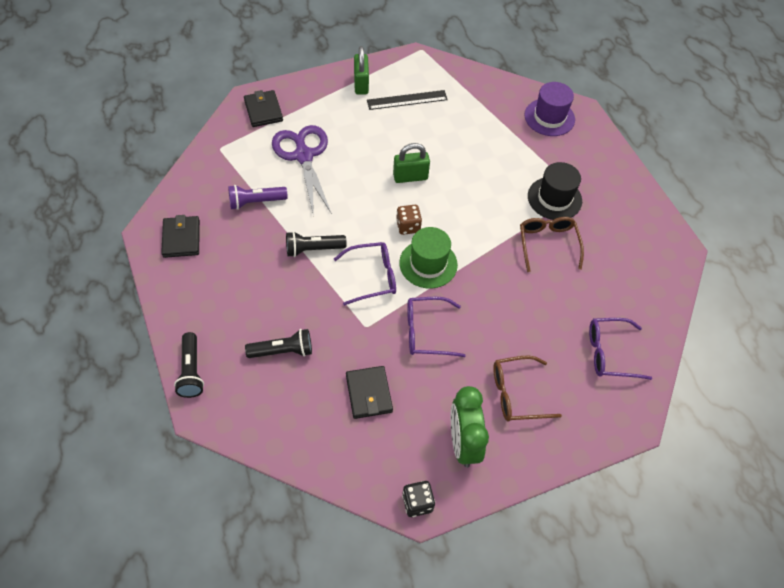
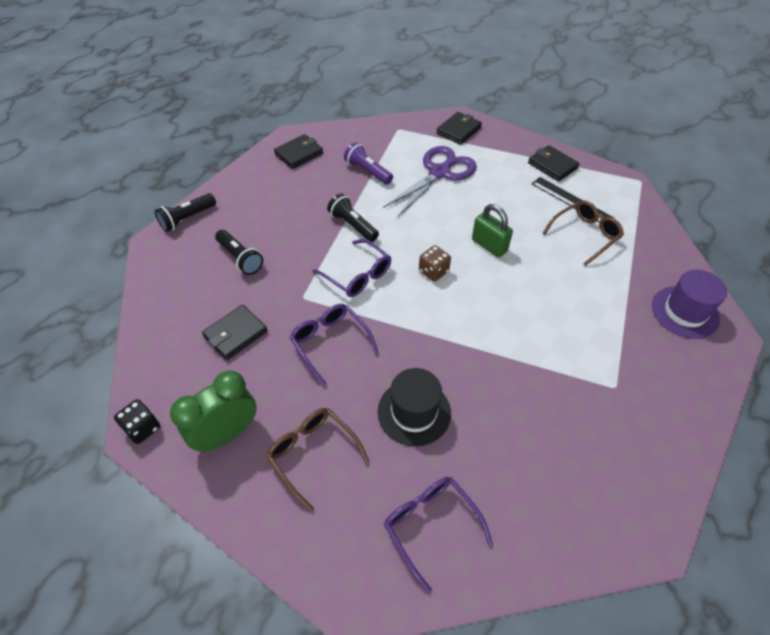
camera: 60 degrees right, 5 degrees down
green padlock [354,46,369,94] -> black wallet [528,145,580,182]
green hat [399,227,458,288] -> none
brown glasses [520,217,584,272] -> brown glasses moved to [542,200,624,266]
black hat [528,162,582,220] -> black hat moved to [378,368,451,446]

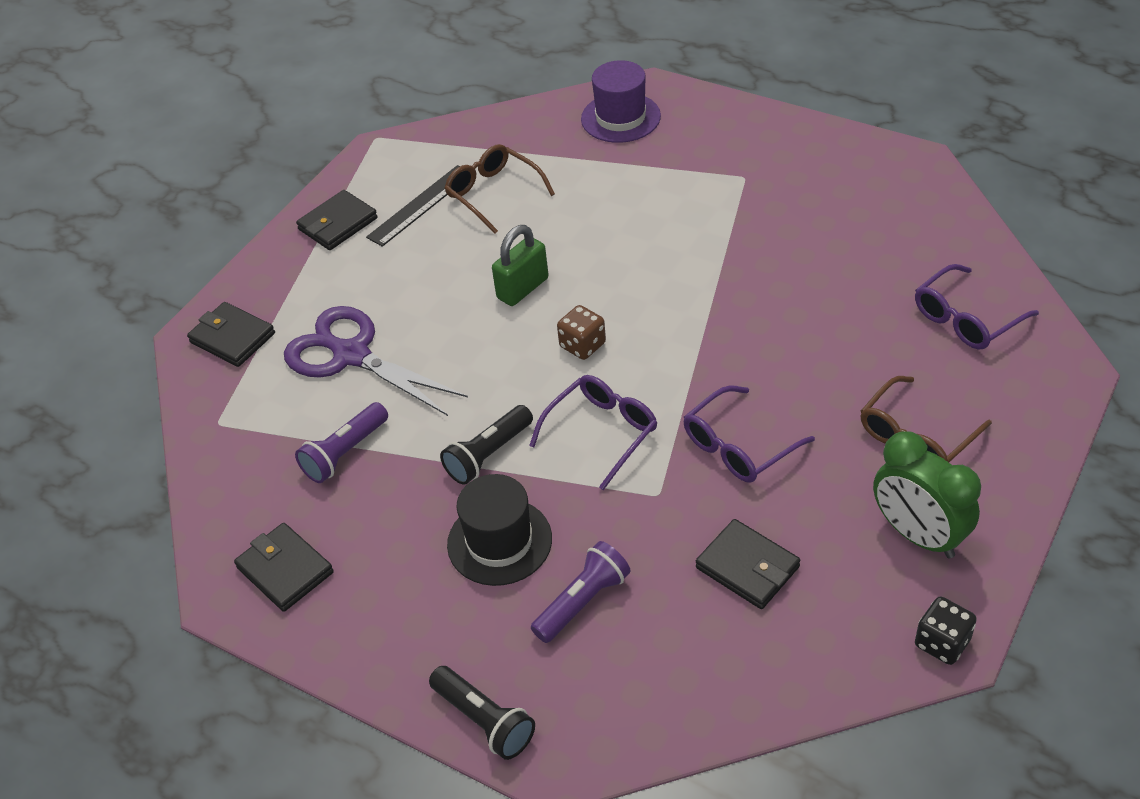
camera: 90 degrees left, 5 degrees down
black flashlight [215,230,263,275] -> purple flashlight [531,541,631,643]
black hat [378,368,451,446] -> black hat moved to [447,474,552,586]

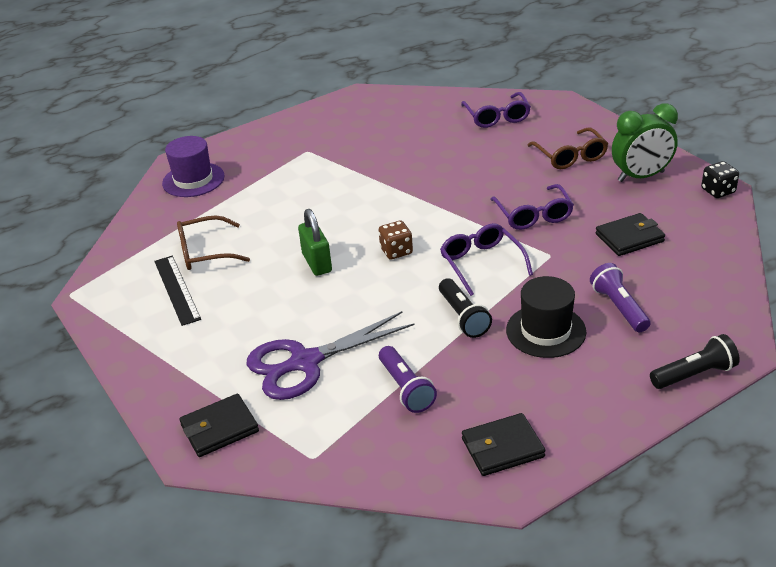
camera: 65 degrees left, 10 degrees down
black wallet [296,190,378,250] -> none

